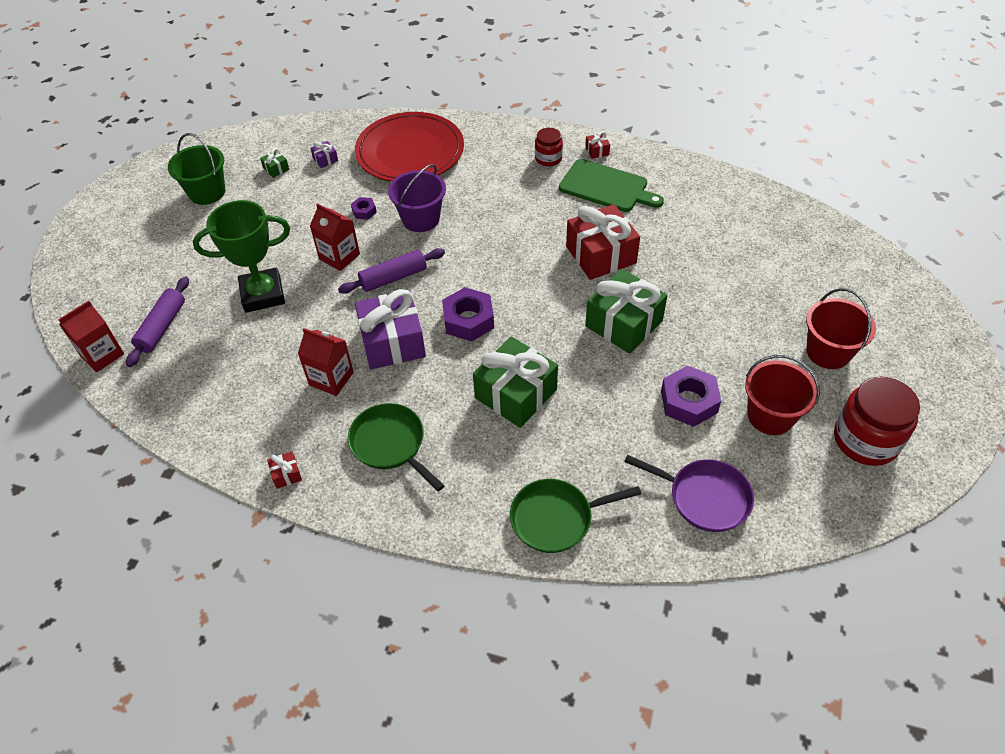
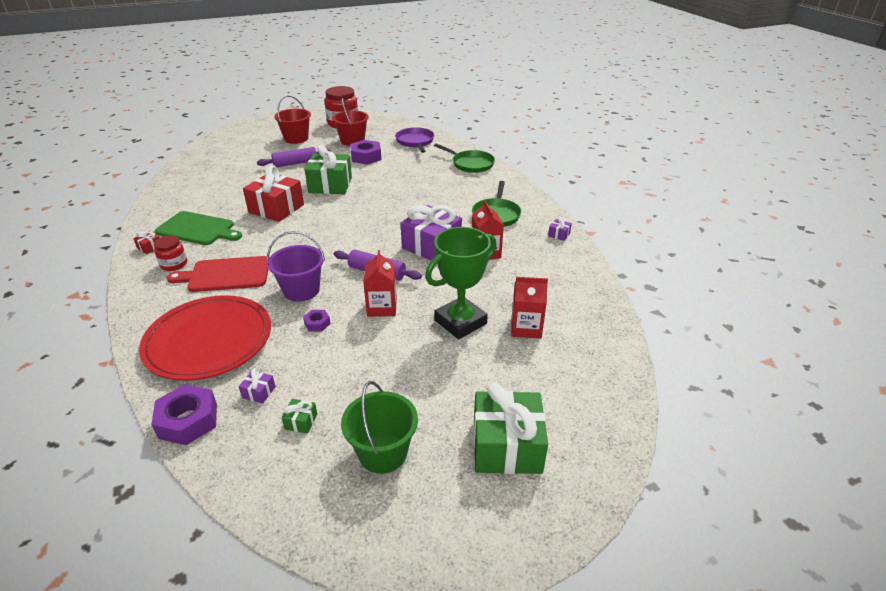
camera: 130 degrees left, 15 degrees down
red carton [58,301,124,372] -> red carton moved to [511,277,548,339]
purple rolling pin [126,276,189,367] -> purple rolling pin moved to [257,147,331,167]
green trophy [193,200,290,313] -> green trophy turned 75 degrees counterclockwise [425,227,497,339]
red gift [267,452,302,489] -> purple gift [548,216,572,241]
purple nut [442,287,494,342] -> purple nut moved to [151,384,217,445]
green gift [473,336,558,428] -> green gift moved to [474,382,548,474]
green cutting board [559,159,664,212] -> green cutting board turned 120 degrees clockwise [155,211,242,245]
none -> red cutting board [167,256,269,292]

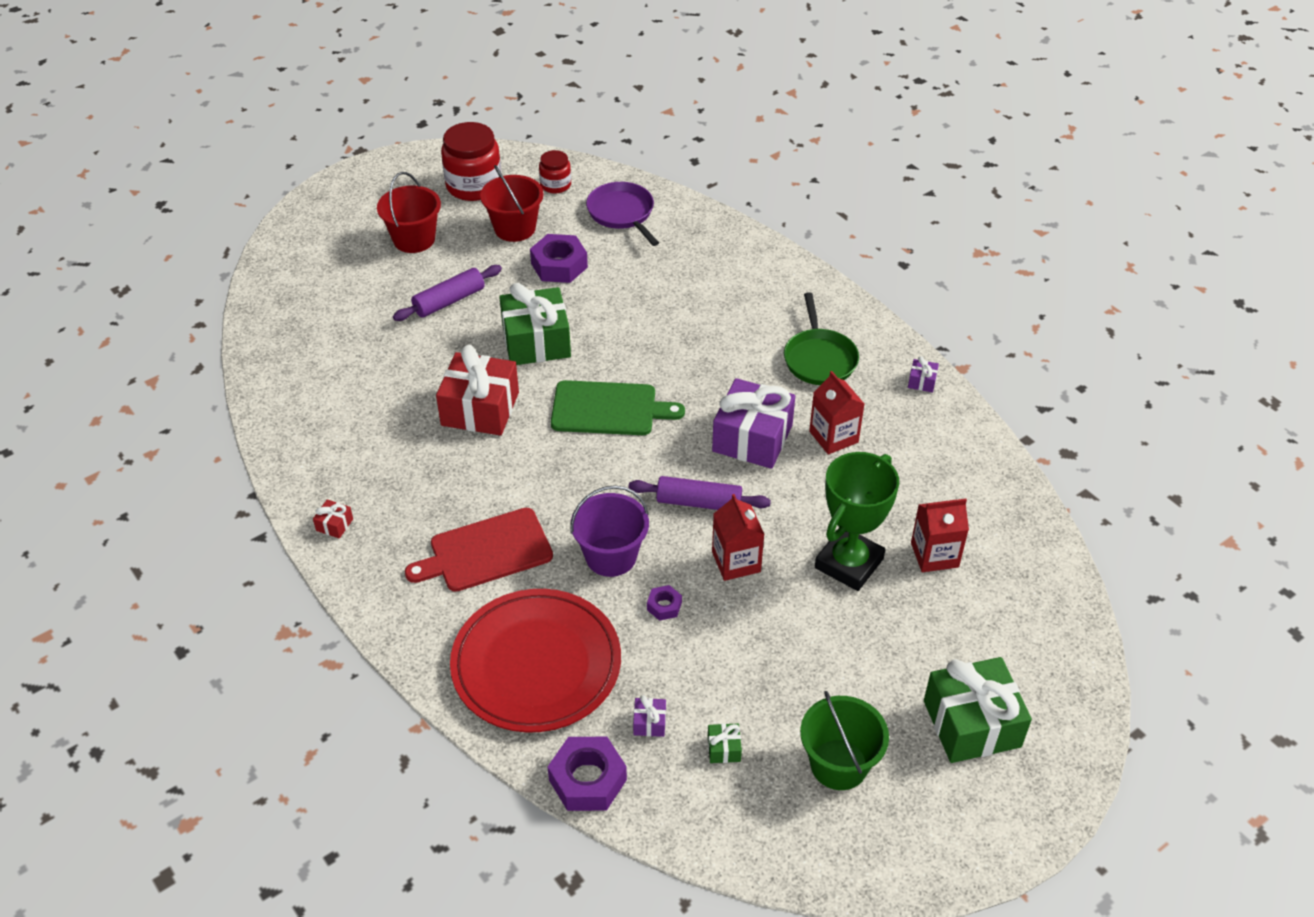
camera: 15 degrees left, 10 degrees up
red jar [154,235,187,271] -> red jar moved to [539,150,571,193]
green cutting board [155,211,242,245] -> green cutting board moved to [551,380,685,435]
green pan [434,143,495,173] -> none

